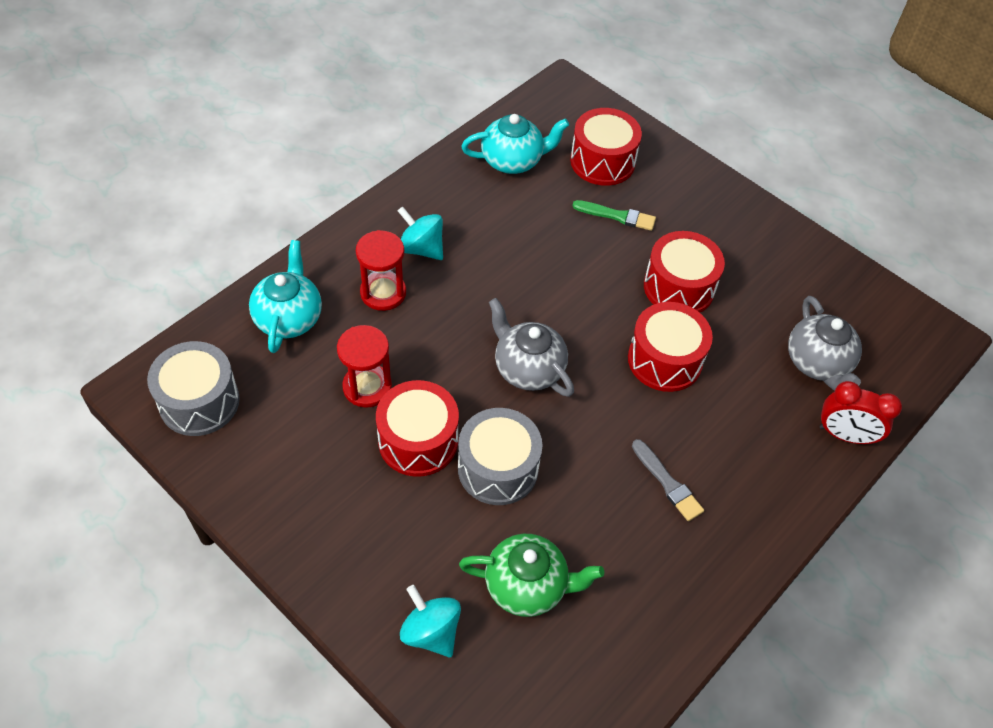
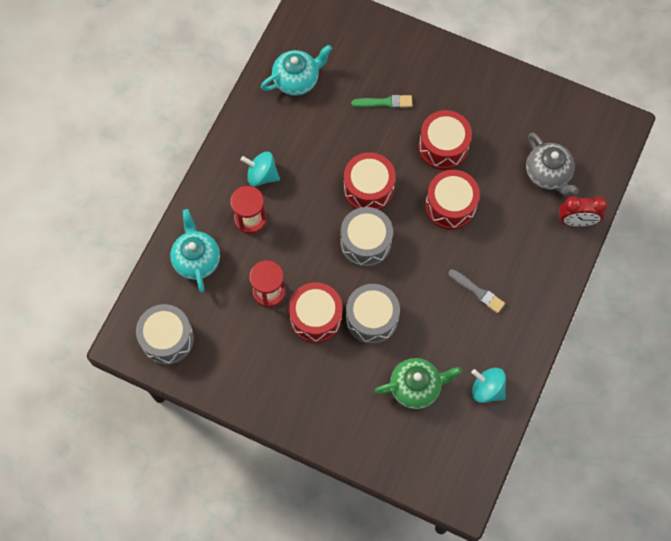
camera: 15 degrees left, 15 degrees up
turquoise spinning top [400,585,461,657] -> turquoise spinning top moved to [471,368,506,403]
grey teapot [489,298,574,397] -> grey drum [340,207,393,267]
red drum [570,108,642,186] -> red drum moved to [344,152,395,210]

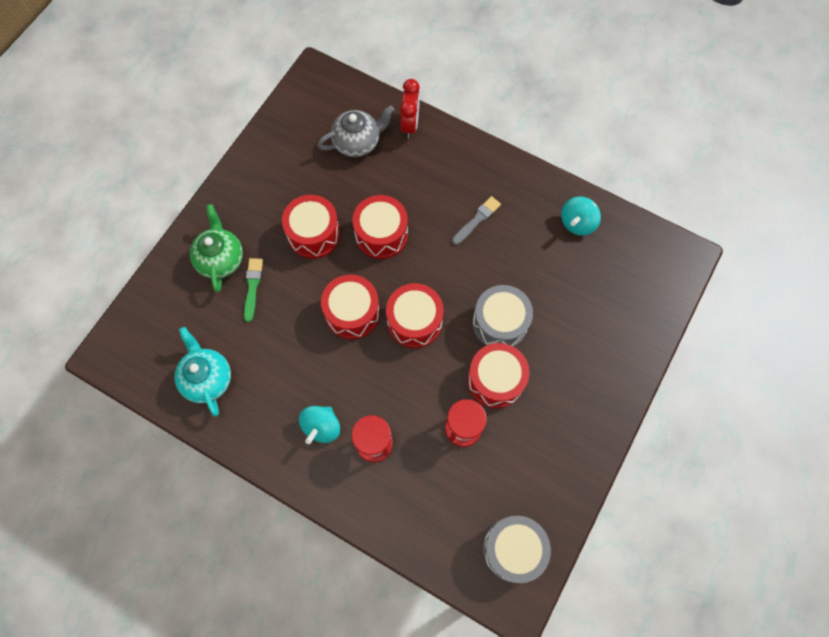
camera: 85 degrees left, 0 degrees up
turquoise teapot [170,209,220,293] -> none
grey drum [340,207,393,267] -> red drum [386,283,444,348]
green teapot [375,358,462,409] -> green teapot moved to [190,204,243,292]

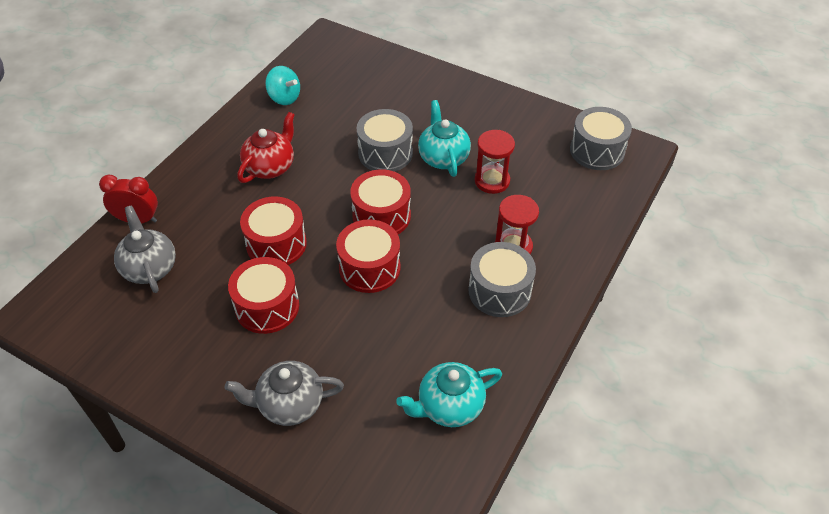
camera: 90 degrees left, 20 degrees down
green teapot [190,204,243,292] -> grey teapot [225,361,344,426]
green brush [244,258,263,322] -> none
turquoise spinning top [299,406,340,444] -> grey drum [468,242,536,317]
grey brush [452,196,501,245] -> red teapot [237,112,295,183]
red drum [467,343,530,408] -> turquoise teapot [418,100,471,177]

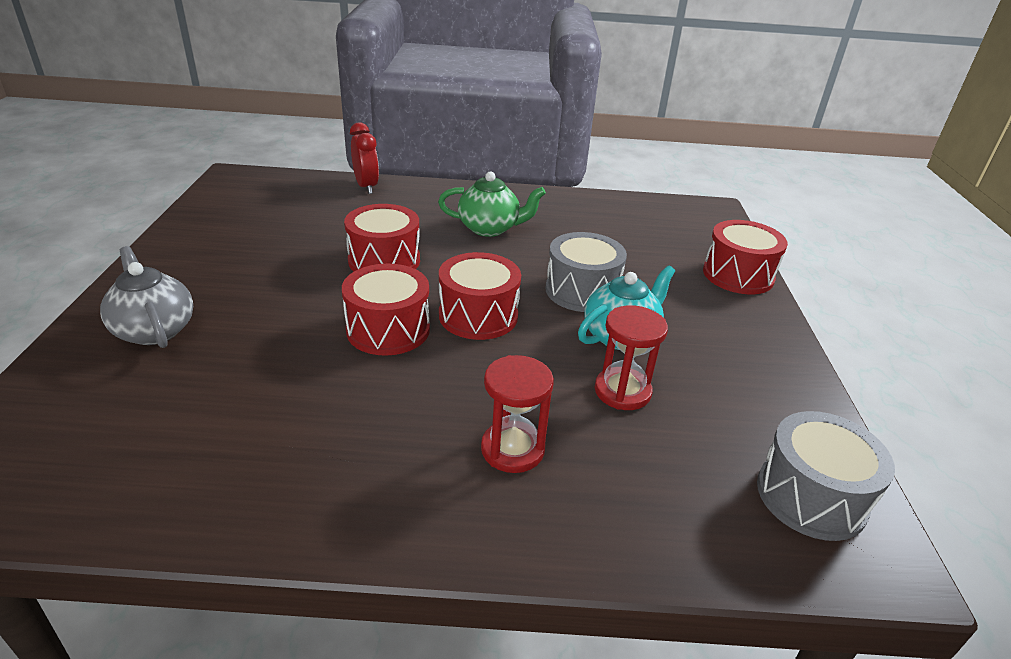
camera: 60 degrees right, 15 degrees down
grey teapot [114,206,176,293] -> none
red drum [228,257,299,334] -> red drum moved to [703,220,788,294]
red teapot [237,112,295,183] -> green teapot [438,171,546,237]
turquoise spinning top [265,66,300,105] -> none
turquoise teapot [396,362,502,427] -> none
grey drum [468,242,536,317] -> none

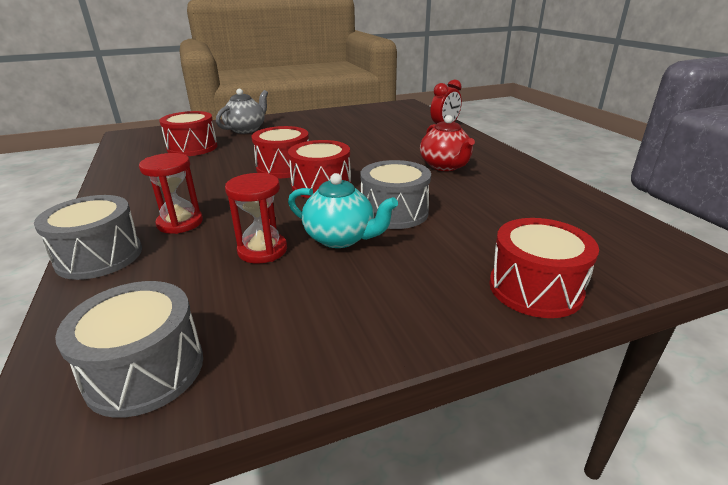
camera: 70 degrees right, 5 degrees down
red drum [344,204,420,271] -> red drum moved to [159,111,217,156]
green teapot [438,171,546,237] -> red teapot [420,115,475,171]
none -> grey drum [34,195,142,280]

